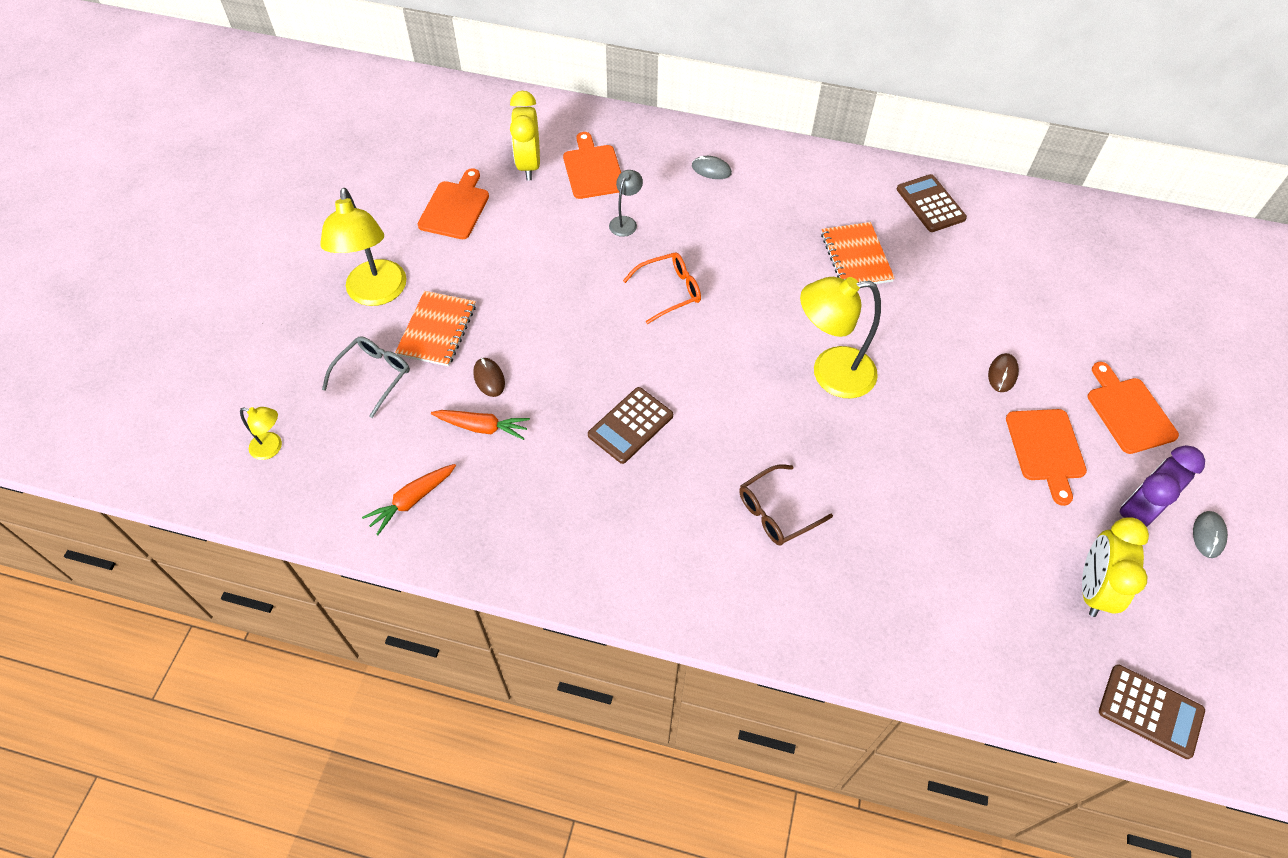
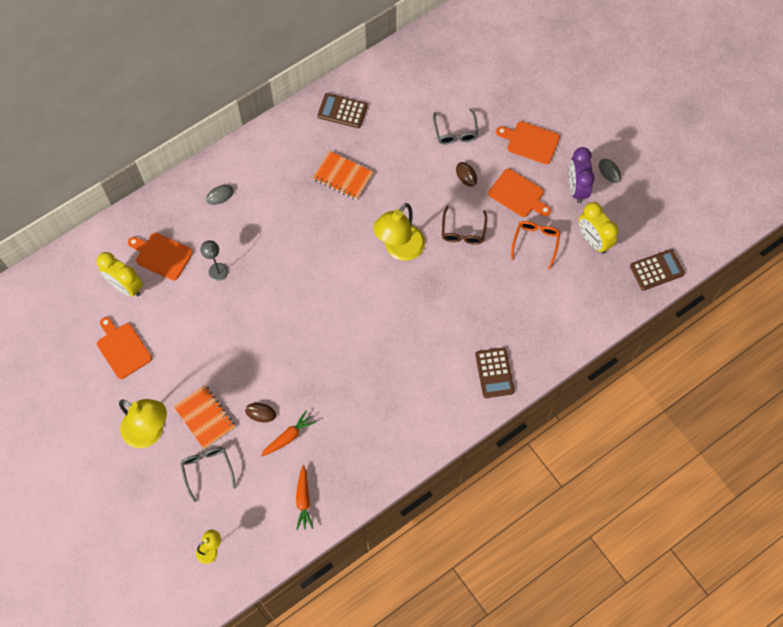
camera: 50 degrees left, 10 degrees up
brown calculator [588,387,673,464] -> brown calculator moved to [475,347,515,398]
orange glasses [623,253,701,324] -> orange glasses moved to [511,221,561,269]
brown glasses [739,464,833,545] -> brown glasses moved to [442,206,487,245]
none -> grey glasses [433,108,478,144]

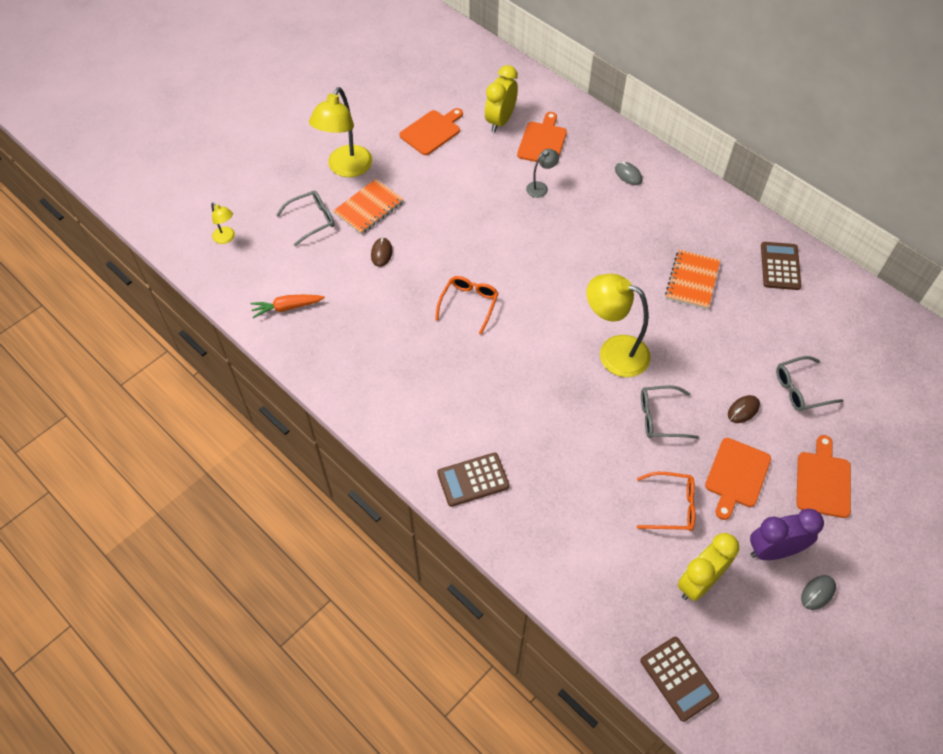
camera: 80 degrees right, 10 degrees down
orange carrot [261,411,316,457] -> none
brown glasses [442,206,487,245] -> grey glasses [641,385,699,439]
none -> orange glasses [435,276,499,334]

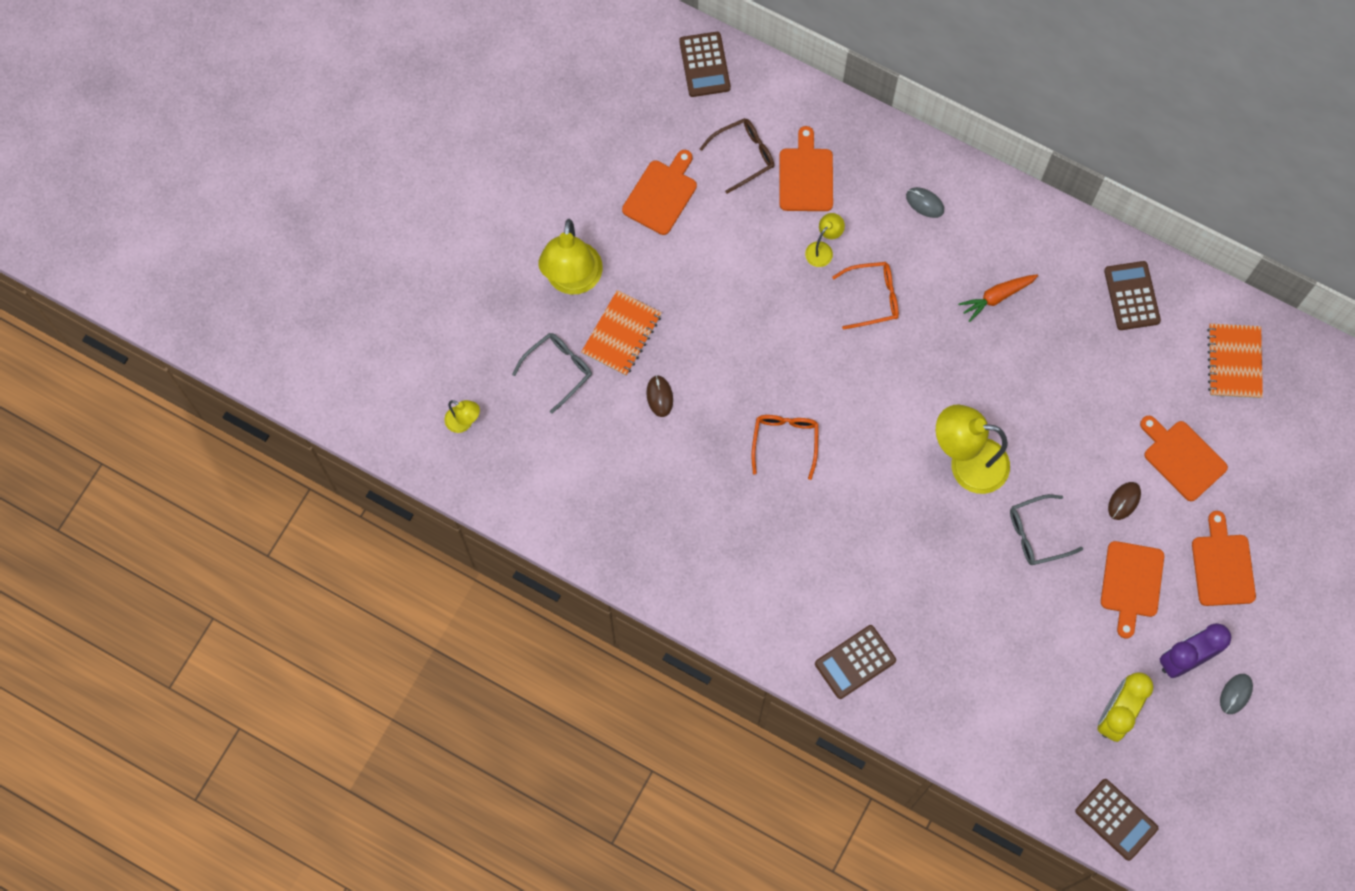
camera: 15 degrees left, 15 degrees up
orange carrot [250,295,325,318] -> orange carrot moved to [958,274,1038,322]
yellow clock [485,65,518,132] -> brown glasses [699,118,774,194]
grey lamp [526,149,559,198] -> yellow lamp [805,213,845,267]
orange glasses [637,472,695,531] -> orange glasses moved to [832,262,899,330]
orange notebook [665,250,720,309] -> orange notebook moved to [1207,324,1263,399]
grey glasses [776,356,844,412] -> orange cutting board [1140,416,1228,501]
none -> brown calculator [679,32,731,97]

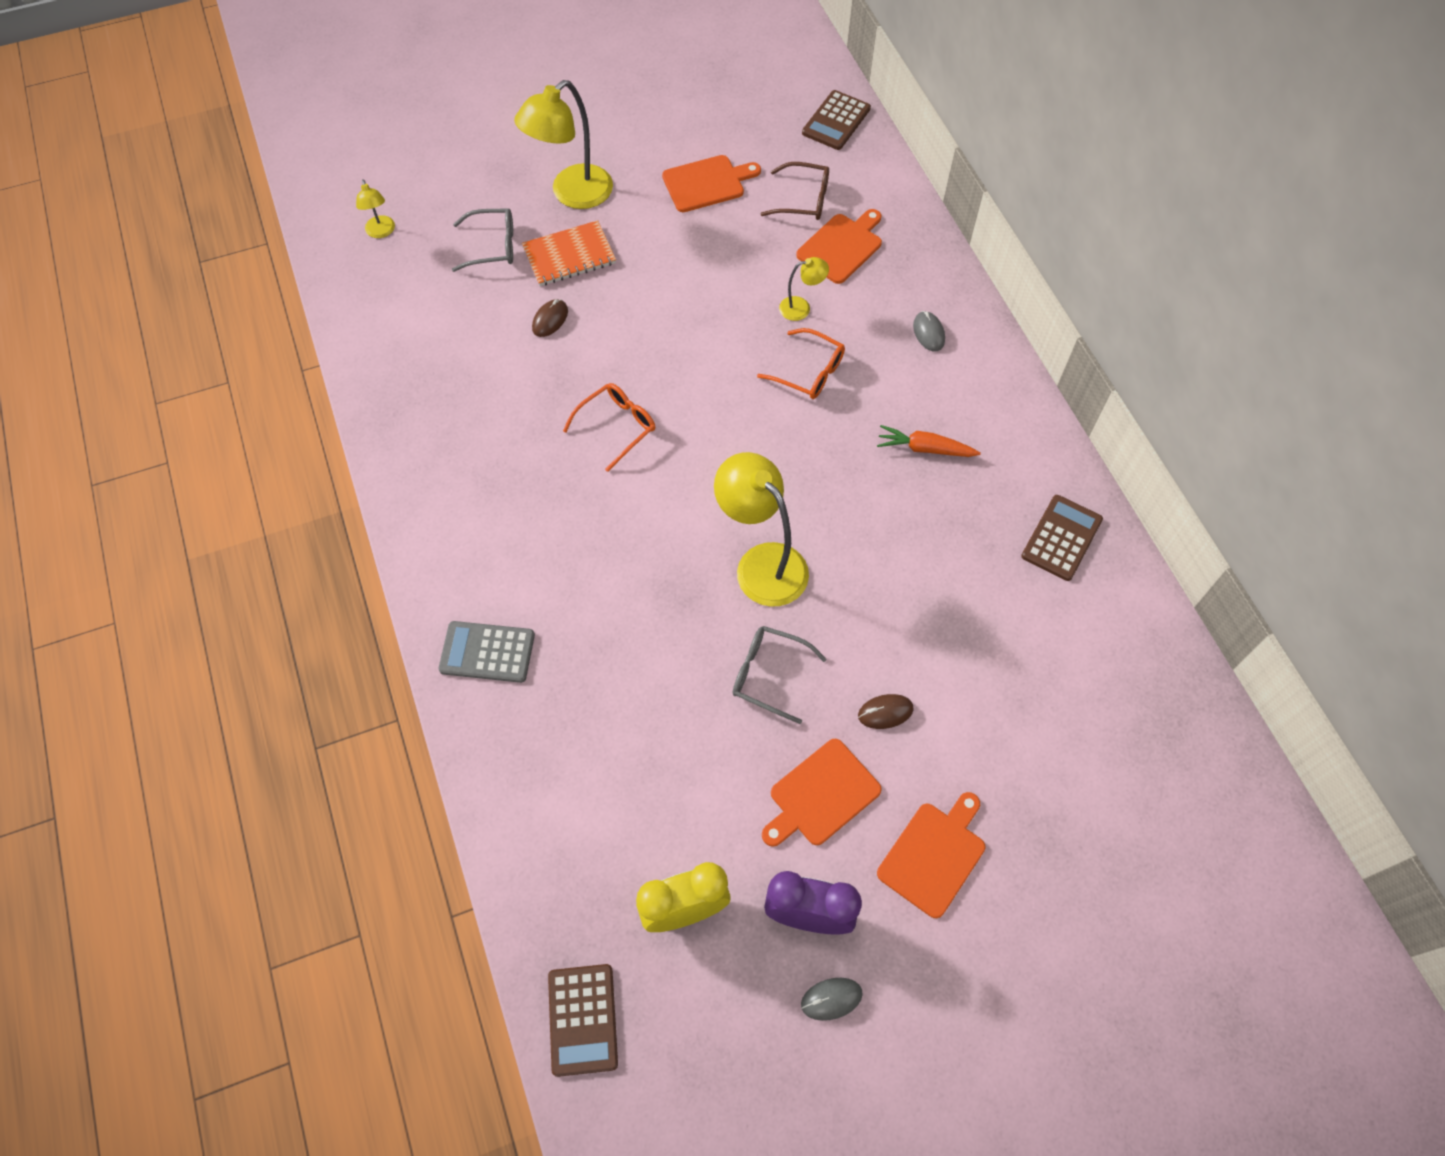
camera: 40 degrees right, 10 degrees down
brown calculator [815,625,896,699] -> grey calculator [438,621,535,683]
orange cutting board [1140,416,1228,501] -> none
orange notebook [1207,324,1263,399] -> none

